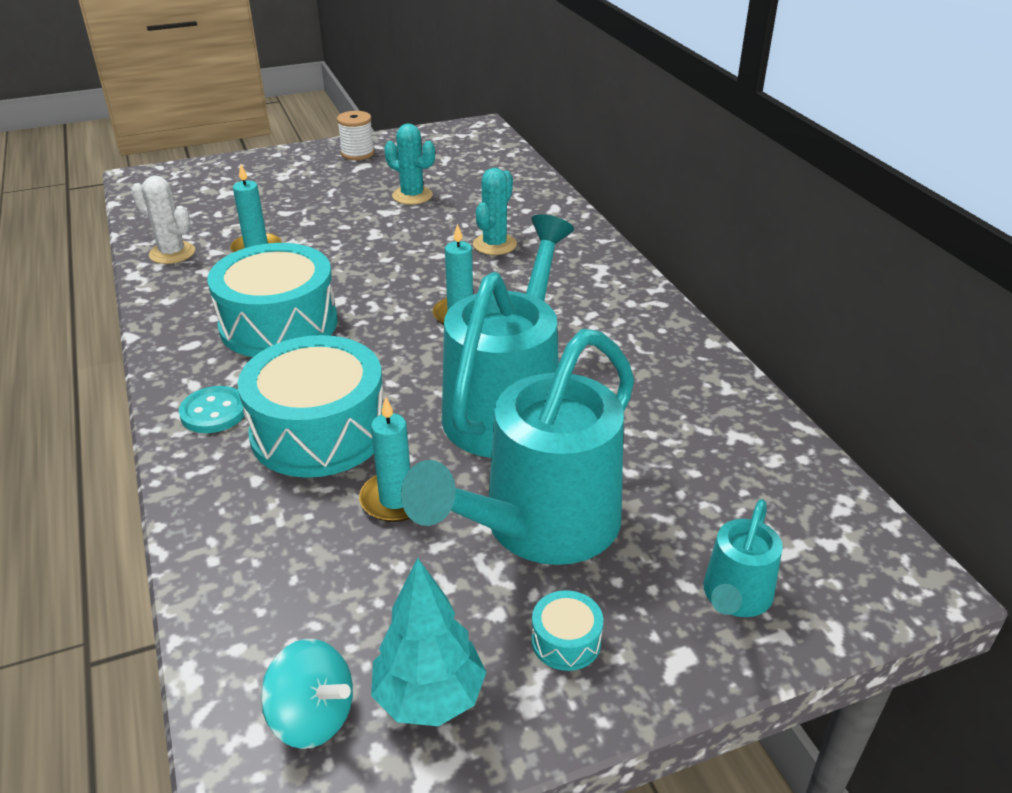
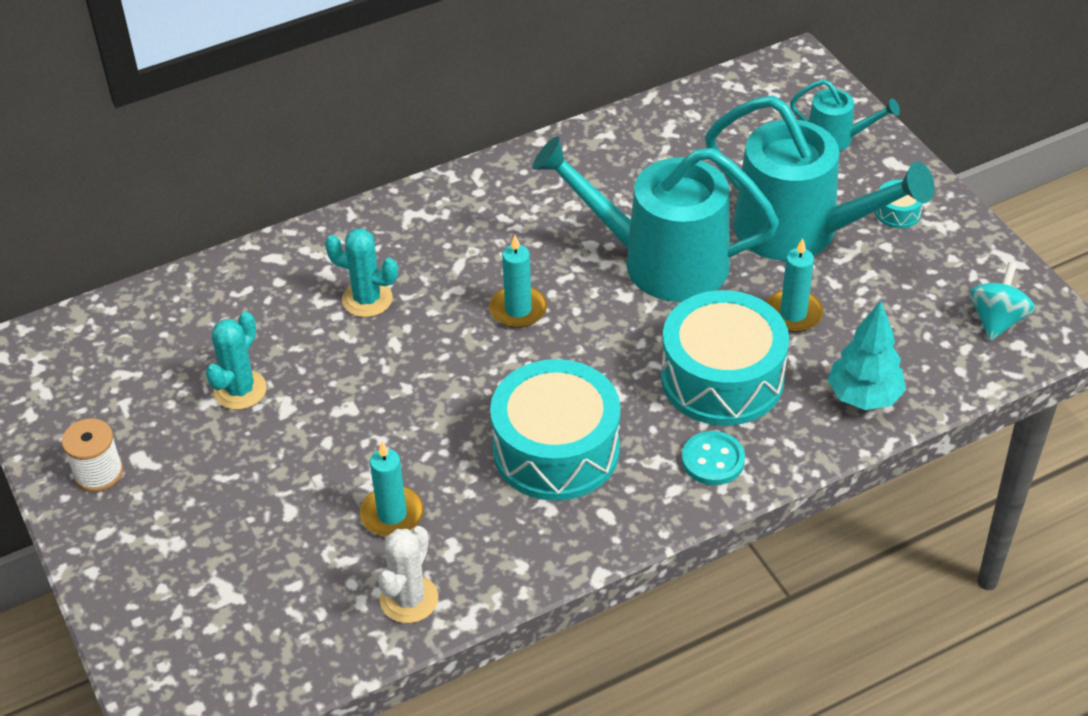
camera: 95 degrees left, 10 degrees up
turquoise tree [371,558,486,726] -> turquoise tree moved to [828,301,906,410]

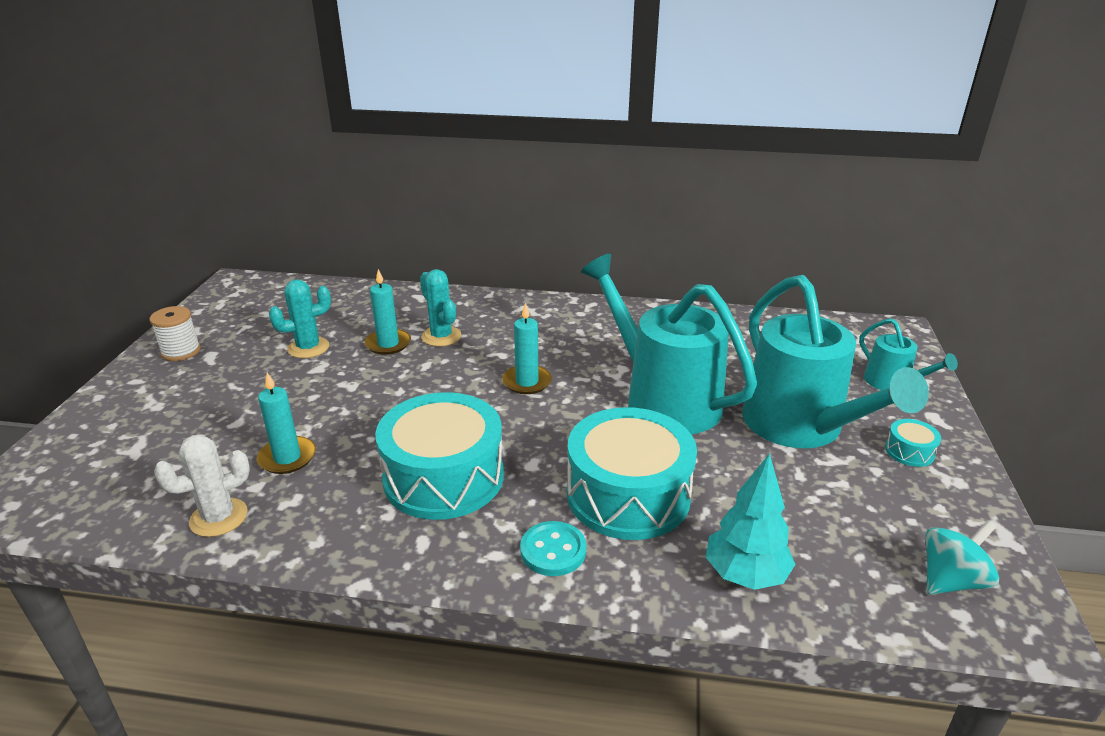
camera: 35 degrees right, 15 degrees down
turquoise candle [766,238,823,332] -> turquoise candle moved to [365,269,411,355]

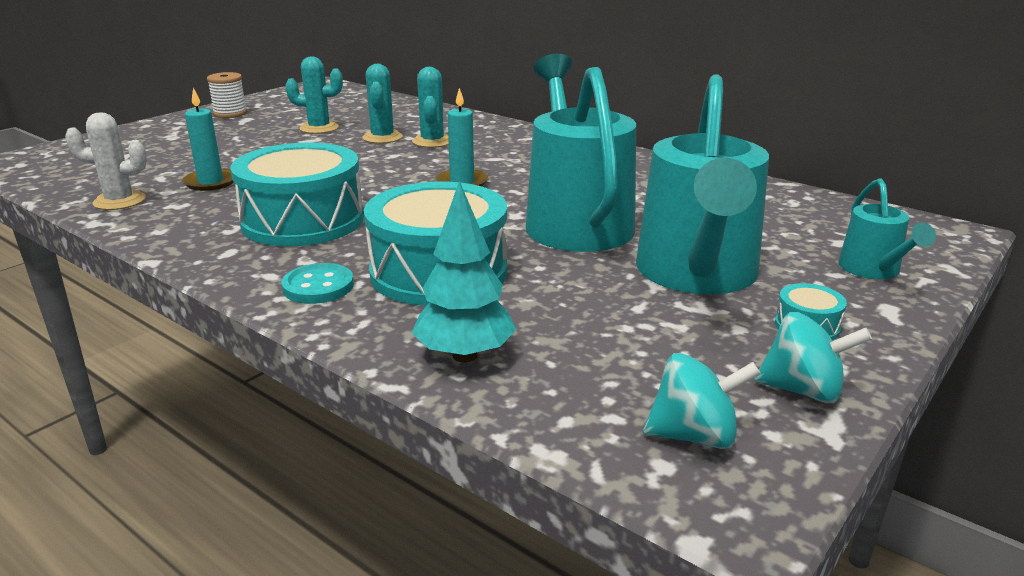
camera: 30 degrees right, 5 degrees down
turquoise candle [365,269,411,355] -> turquoise cactus [362,64,403,144]
none -> turquoise spinning top [754,312,872,403]

